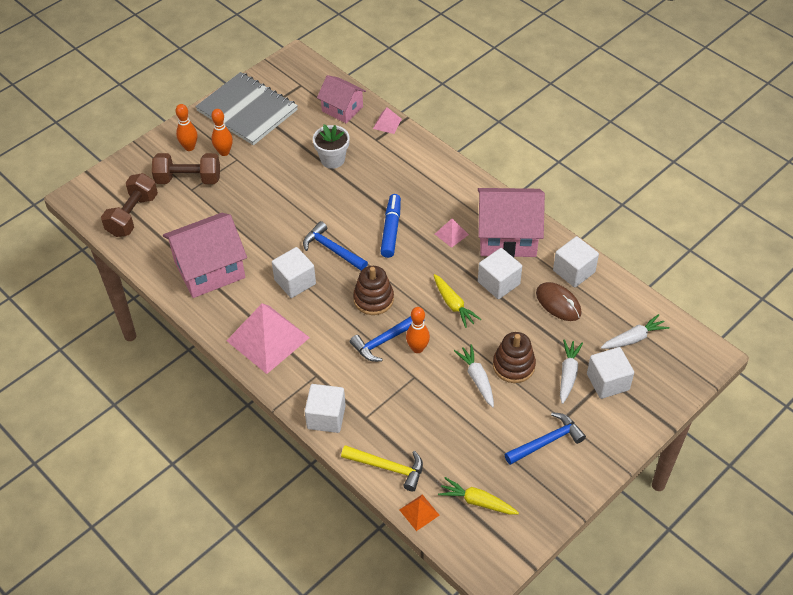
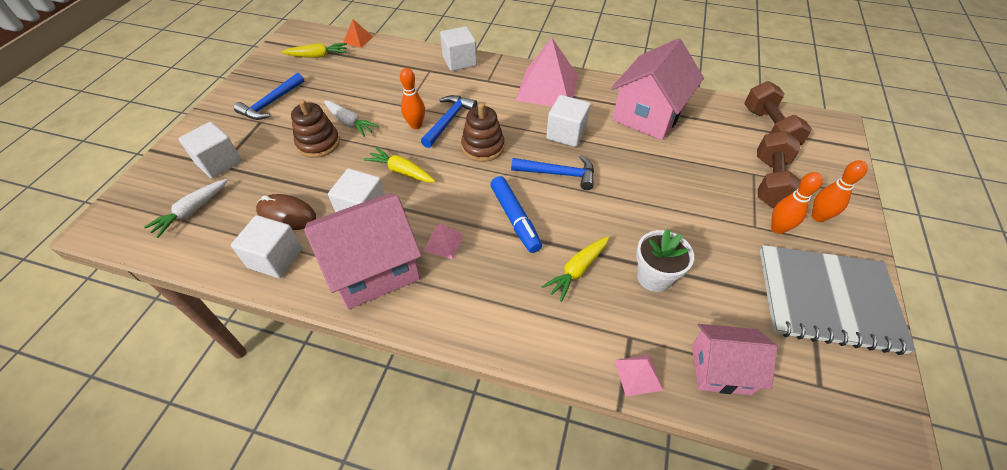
camera: 150 degrees right, 0 degrees up
brown dumbbell [152,153,220,184] -> brown dumbbell turned 45 degrees counterclockwise [757,131,801,208]
yellow hammer [341,445,423,491] -> none
white carrot [560,339,583,404] -> none
none -> yellow carrot [542,237,609,302]

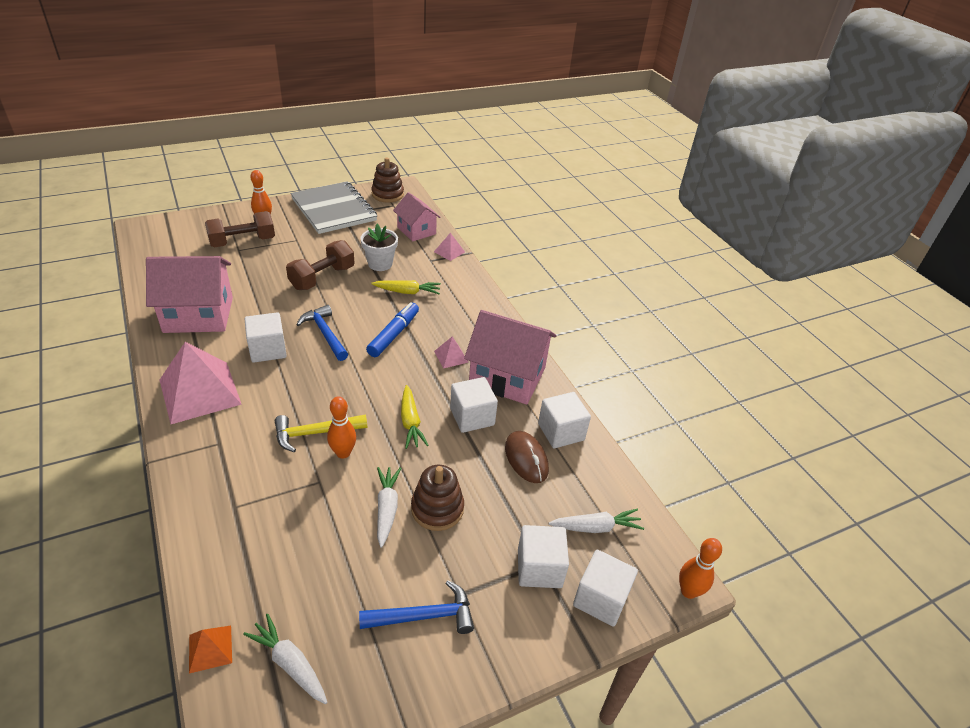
camera: 135 degrees left, 10 degrees down
yellow carrot [281,43,347,58] -> white carrot [243,613,327,704]
blue hammer [421,95,477,148] -> yellow hammer [275,414,367,452]
white cube [440,26,477,71] -> white cube moved to [573,550,638,626]
brown stacking toy [461,103,504,162] -> brown stacking toy moved to [371,157,404,203]
brown dumbbell [744,81,812,146] -> brown dumbbell moved to [286,240,355,290]
orange bowling pin [771,172,823,234] -> orange bowling pin moved to [679,538,722,599]

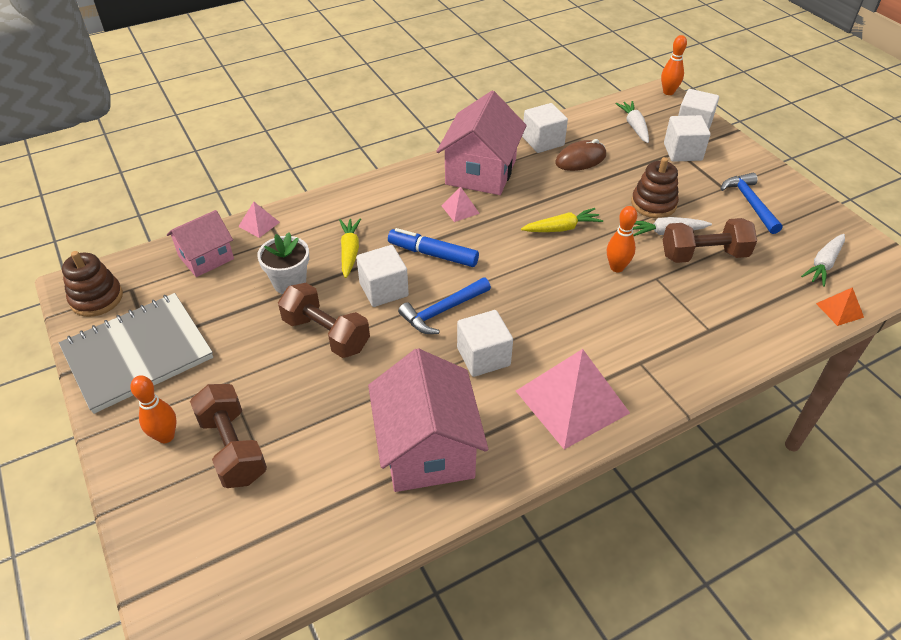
camera: 90 degrees left, 5 degrees up
yellow hammer [275,414,367,452] -> none
white cube [450,377,498,433] -> white cube moved to [356,245,409,307]
none -> brown dumbbell [663,218,757,263]

